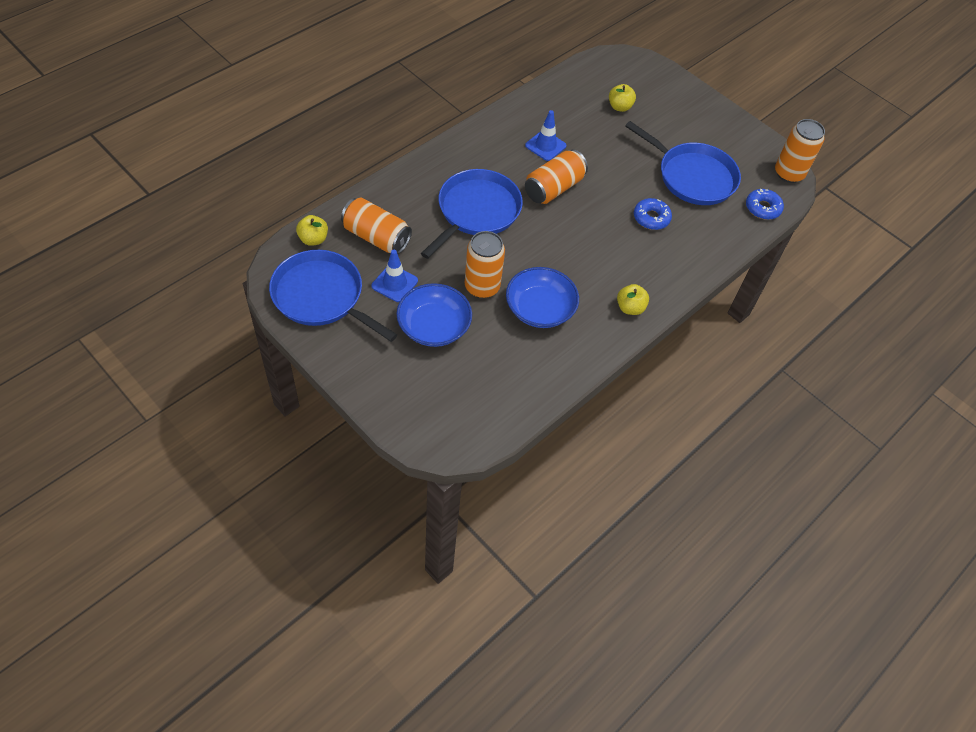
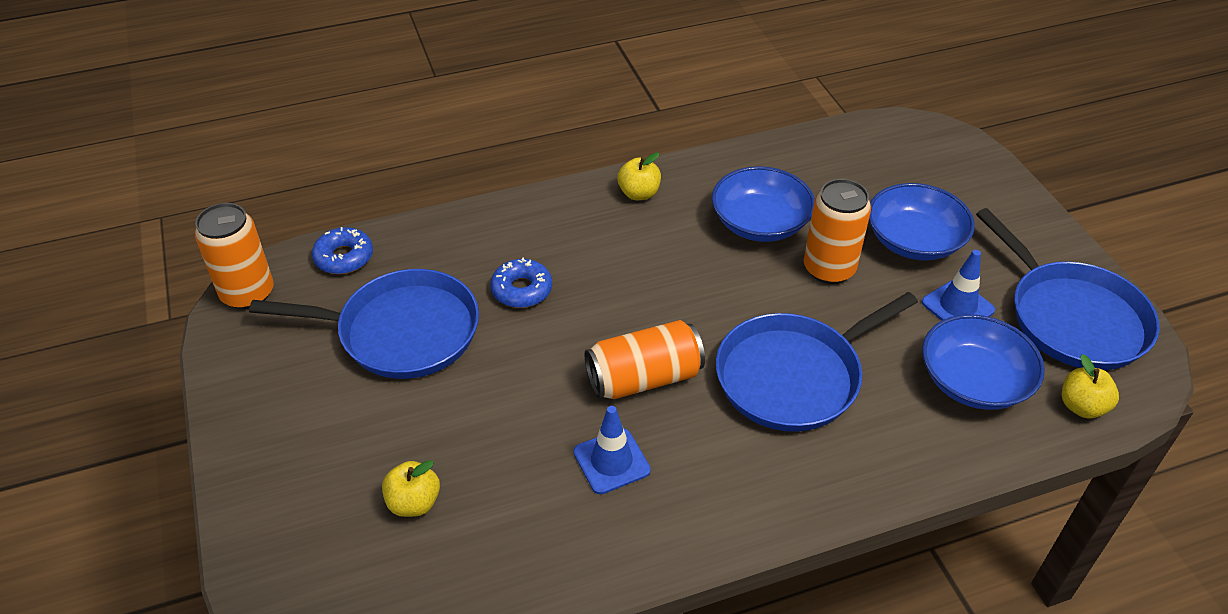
camera: 150 degrees left, 10 degrees down
orange can [341,197,412,254] -> blue bowl [922,314,1045,410]
blue pan [625,121,741,205] -> blue pan turned 120 degrees clockwise [249,269,479,379]

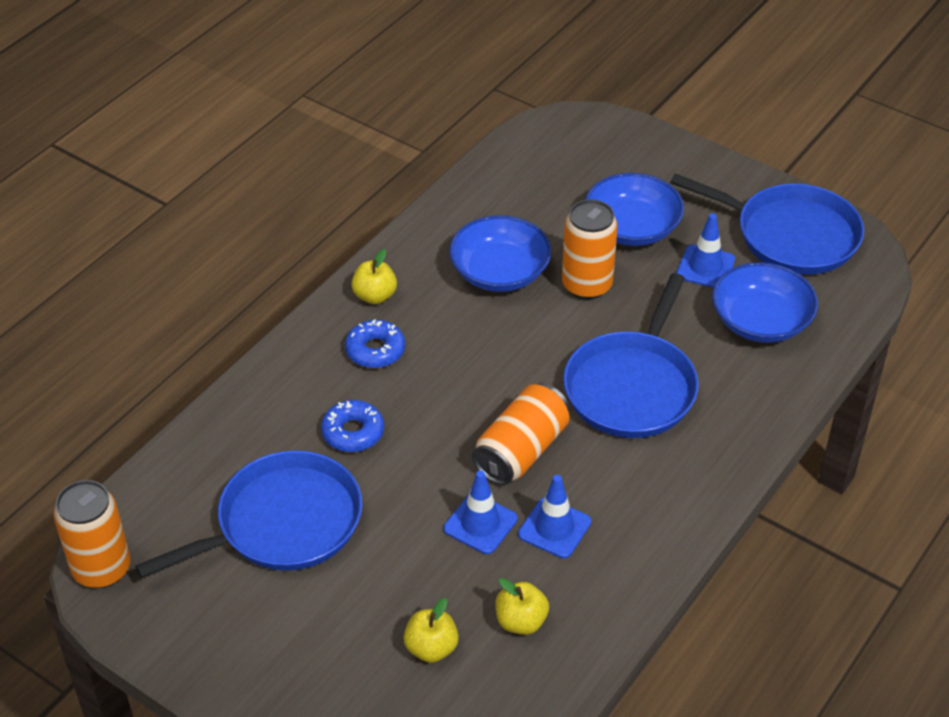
camera: 35 degrees left, 0 degrees up
blue donut [312,227,373,274] -> blue donut moved to [345,320,405,368]
yellow apple [1061,354,1119,418] -> yellow apple moved to [495,578,549,635]
none -> blue traffic cone [444,470,518,554]

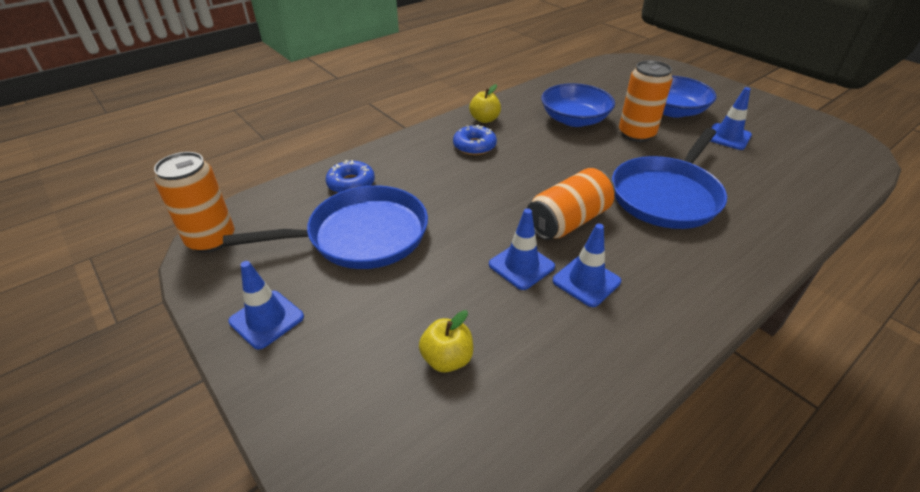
camera: 15 degrees right, 5 degrees down
blue donut [321,400,384,452] -> blue donut moved to [326,160,375,193]
yellow apple [495,578,549,635] -> none
blue pan [670,173,864,274] -> none
blue bowl [712,262,818,343] -> none
none -> blue traffic cone [228,261,304,349]

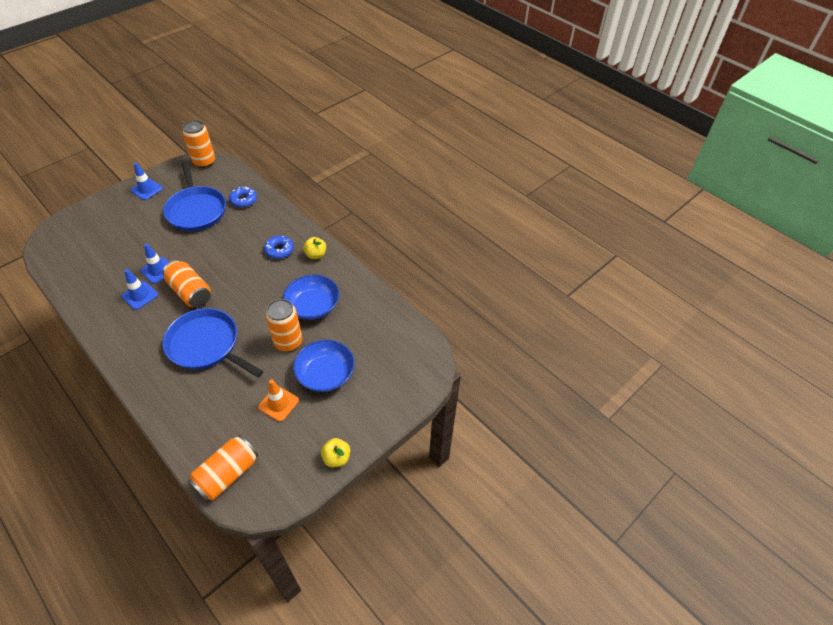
camera: 85 degrees right, 10 degrees up
yellow apple [419,310,473,372] -> yellow apple moved to [321,438,350,467]
blue traffic cone [710,87,752,150] -> orange traffic cone [258,380,299,422]
none -> orange can [188,435,258,502]

